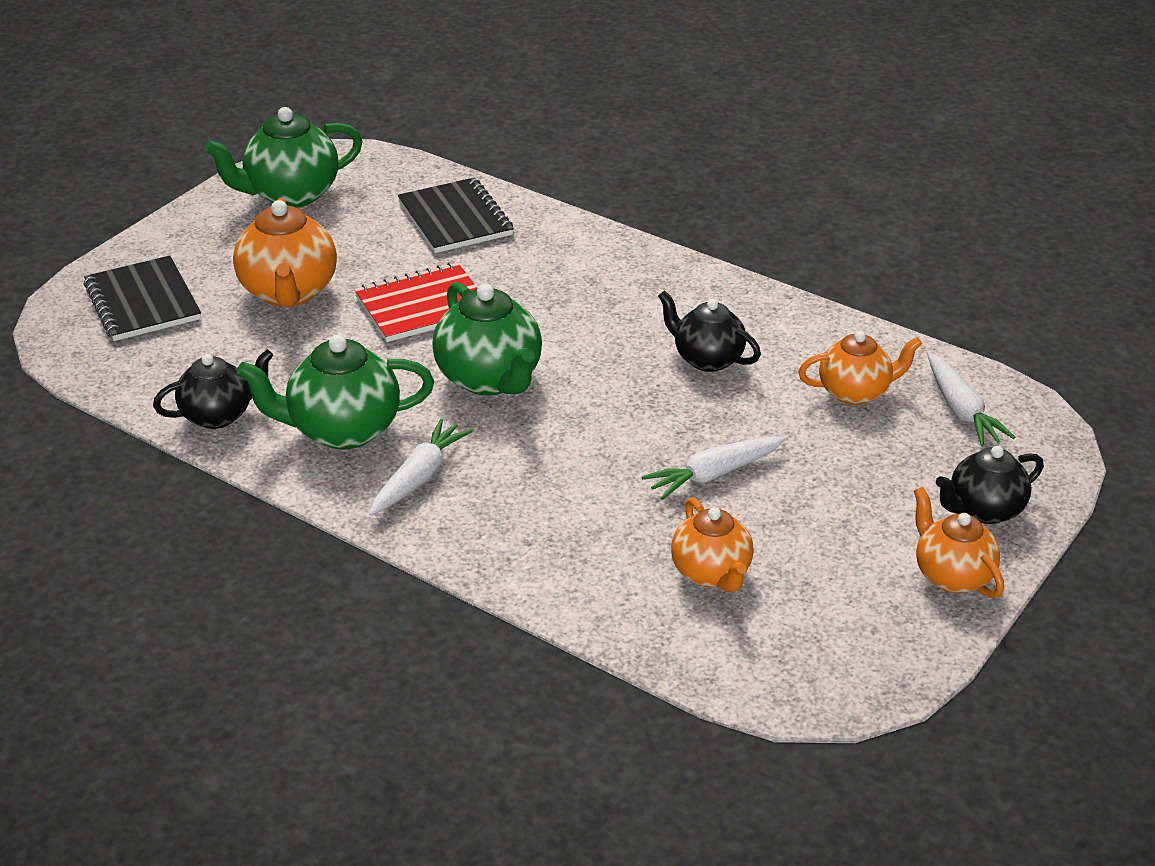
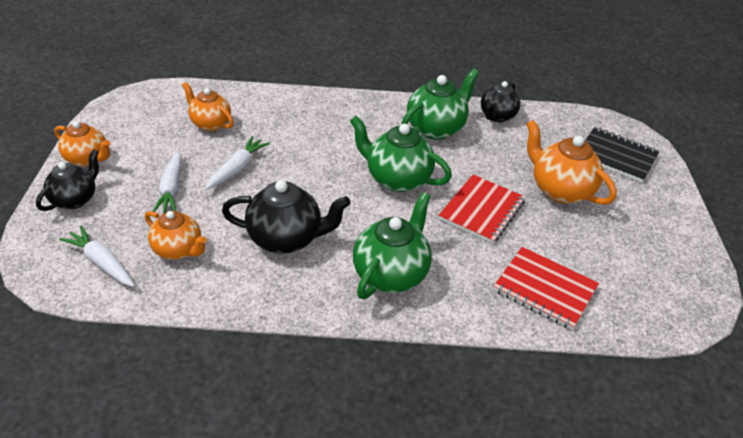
camera: 145 degrees right, 5 degrees up
green teapot [204,107,362,208] -> green teapot moved to [353,192,432,299]
white carrot [369,419,473,516] -> white carrot moved to [153,150,182,213]
black notebook [398,178,514,253] -> red notebook [493,247,599,330]
black teapot [658,290,761,372] -> black teapot [222,180,351,254], size x1.50
orange teapot [798,331,922,405] -> orange teapot turned 105 degrees counterclockwise [145,211,207,260]

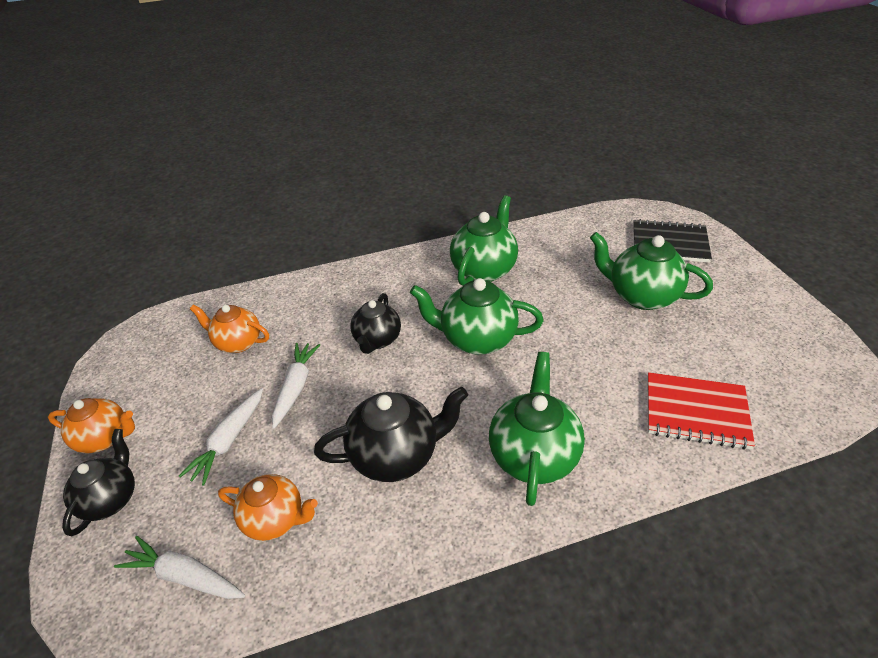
camera: 15 degrees left, 0 degrees up
white carrot [153,150,182,213] -> white carrot turned 45 degrees clockwise [179,388,263,486]
red notebook [439,175,525,244] -> none
black teapot [481,81,521,122] -> black teapot moved to [350,293,401,354]
orange teapot [526,120,617,205] -> green teapot [590,232,713,310]

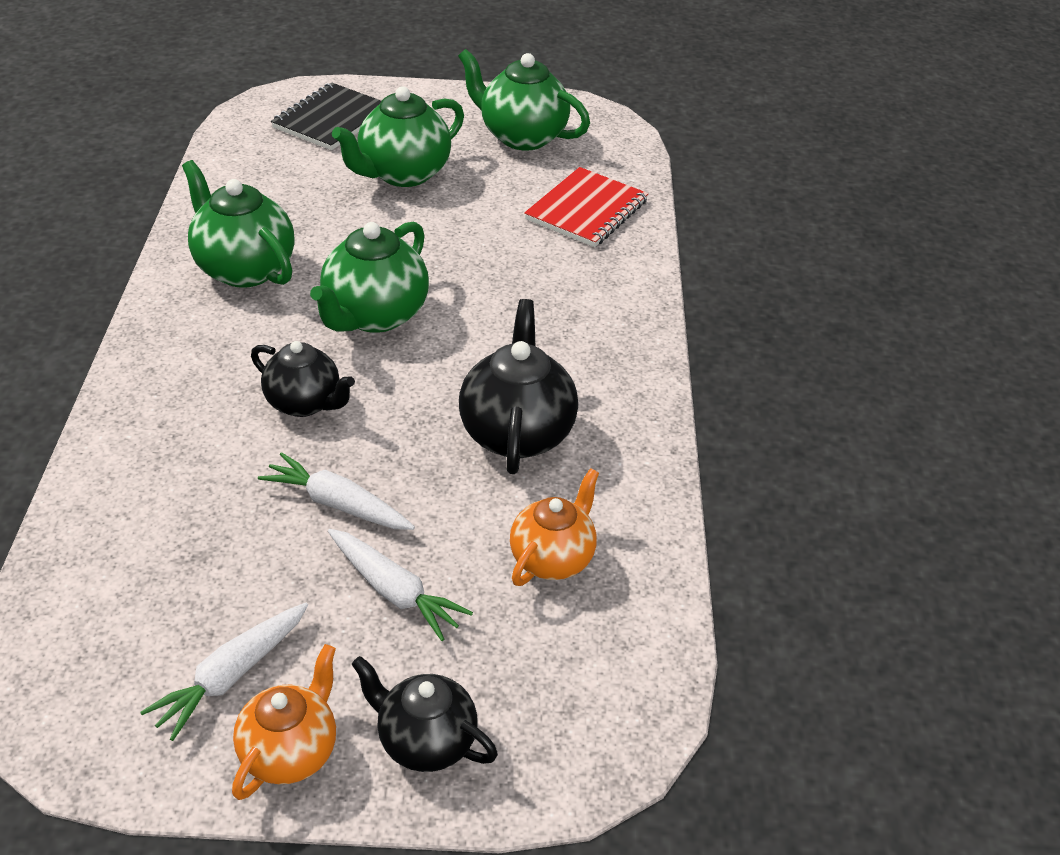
camera: 75 degrees left, 0 degrees up
white carrot [114,536,245,599] -> white carrot moved to [140,603,308,741]
orange teapot [190,304,269,353] -> none
green teapot [489,352,585,506] -> green teapot moved to [458,49,590,150]

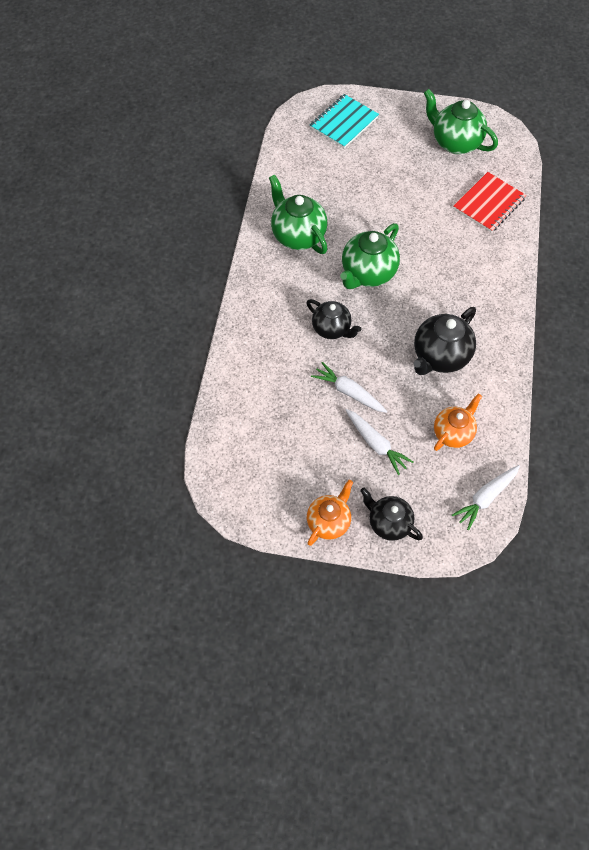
camera: 10 degrees right, 20 degrees up
white carrot [140,603,308,741] -> white carrot moved to [452,465,520,530]
black notebook [271,83,381,150] -> turquoise notebook [310,94,379,149]
green teapot [332,86,464,187] -> none
black teapot [459,299,578,474] -> black teapot turned 150 degrees counterclockwise [414,307,476,375]

